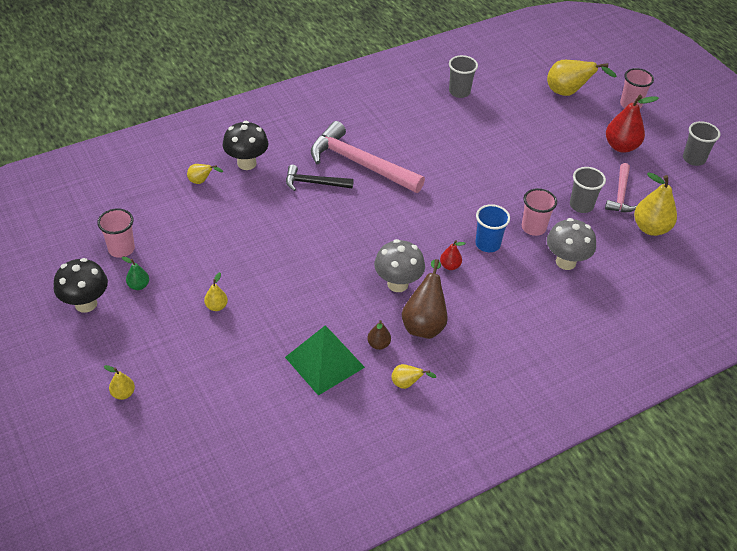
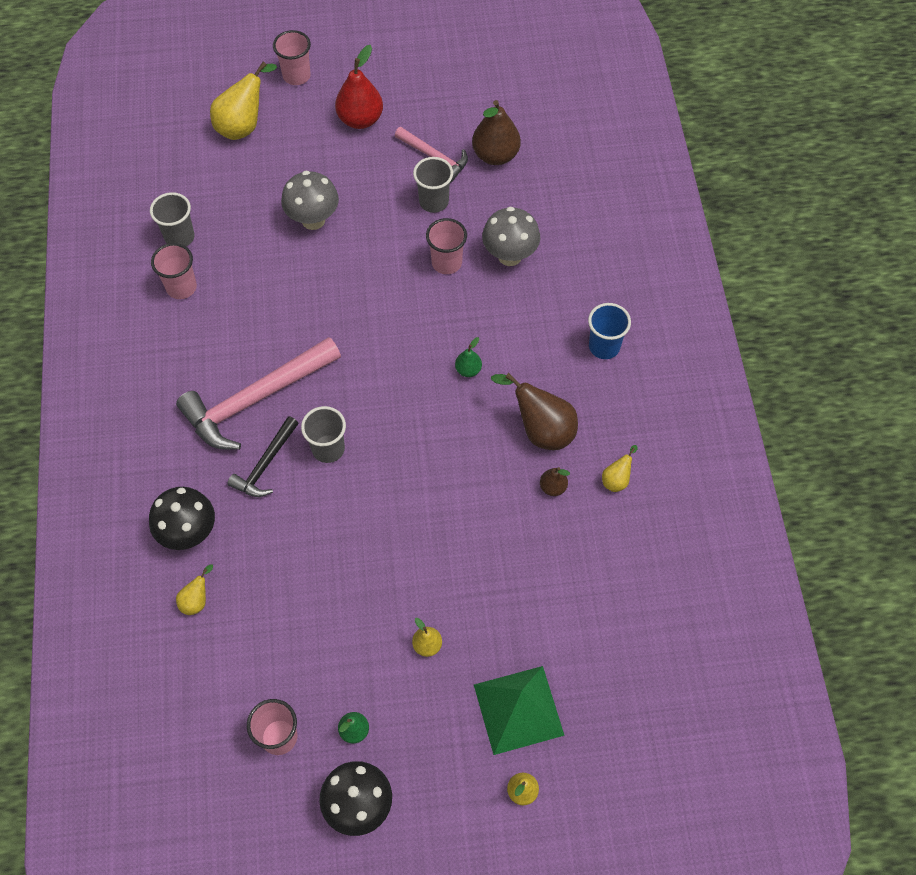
camera: 65 degrees left, 15 degrees up
green pyramid [285,326,365,396] -> green pyramid moved to [474,666,565,755]
grey mushroom [374,239,425,292] -> grey mushroom moved to [281,170,339,230]
red pear [440,240,466,270] -> green pear [455,337,482,377]
blue cup [475,204,510,252] -> blue cup moved to [588,303,631,359]
yellow pear [634,172,677,236] -> brown pear [472,100,521,165]
grey cup [683,121,720,166] -> grey cup moved to [301,406,346,463]
none -> pink cup [151,243,197,299]

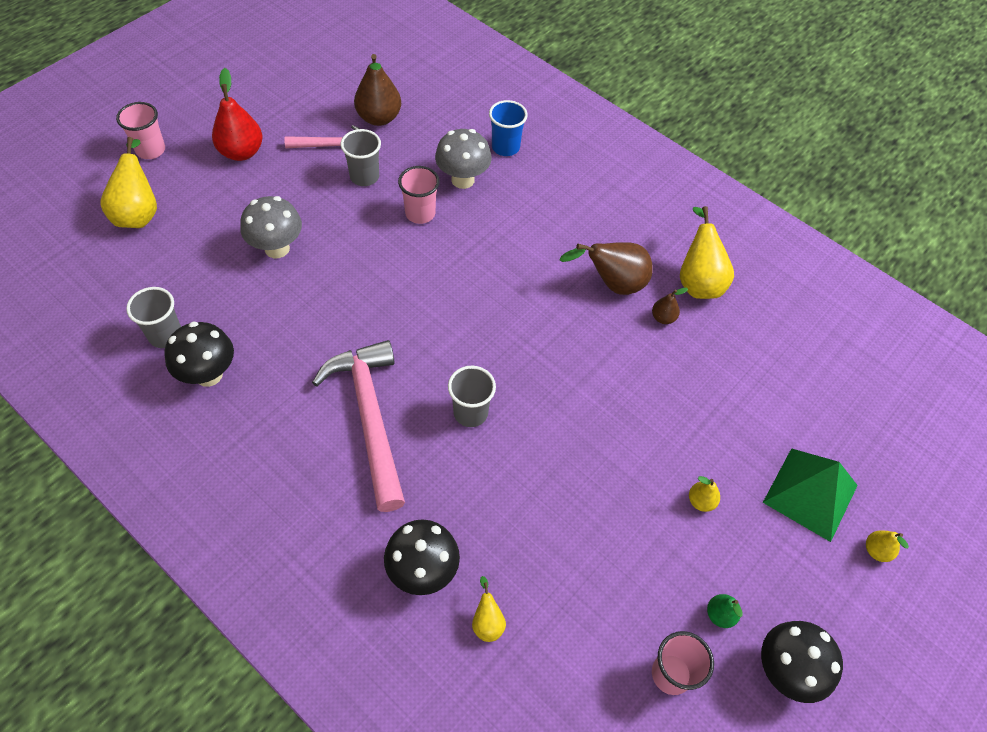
camera: 45 degrees left, 5 degrees down
pink cup [151,243,197,299] -> black mushroom [164,321,234,387]
pink hammer [176,337,341,450] -> pink hammer turned 150 degrees clockwise [312,340,405,512]
black hammer [227,416,299,497] -> none
green pear [455,337,482,377] -> none
blue cup [588,303,631,359] -> blue cup moved to [489,100,528,156]
yellow pear [602,445,638,492] -> yellow pear [680,206,734,299], size x1.97

